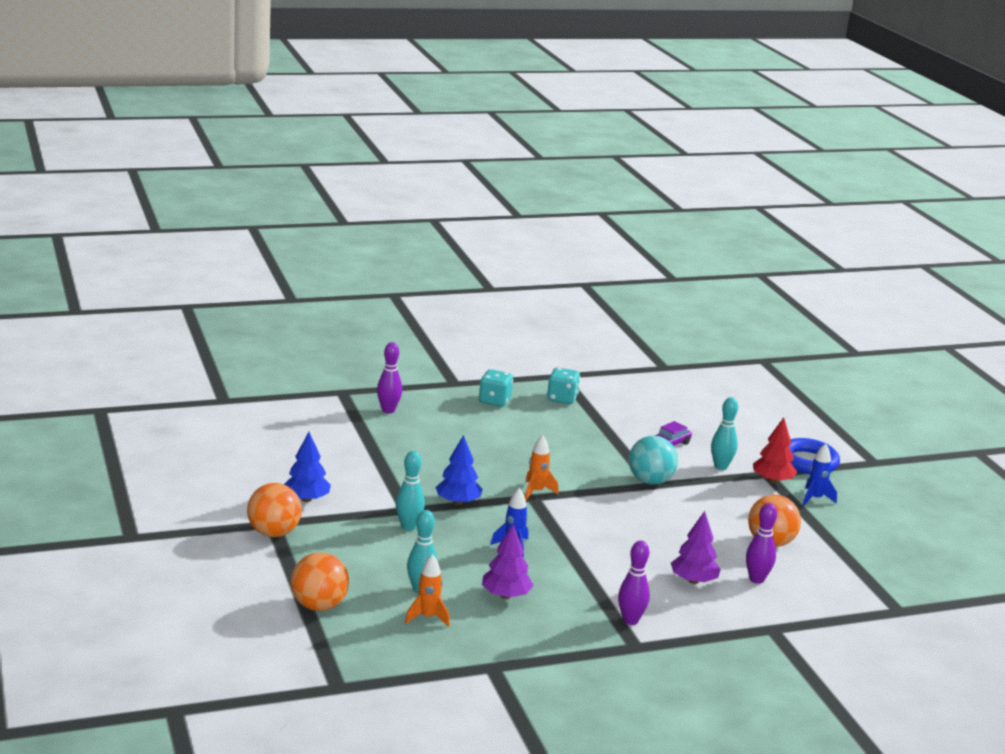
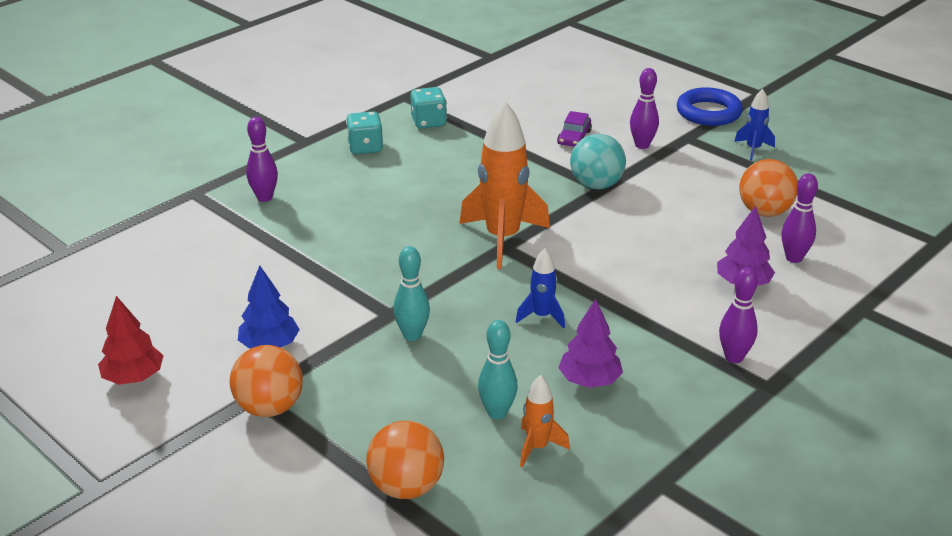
camera: 25 degrees left, 10 degrees up
blue tree [435,435,482,505] -> none
orange rocket [525,435,559,500] -> orange rocket [459,101,550,269], size x2.03
turquoise bowling pin [711,397,738,470] -> purple bowling pin [630,68,659,149]
red tree [753,417,797,483] -> red tree moved to [98,296,164,385]

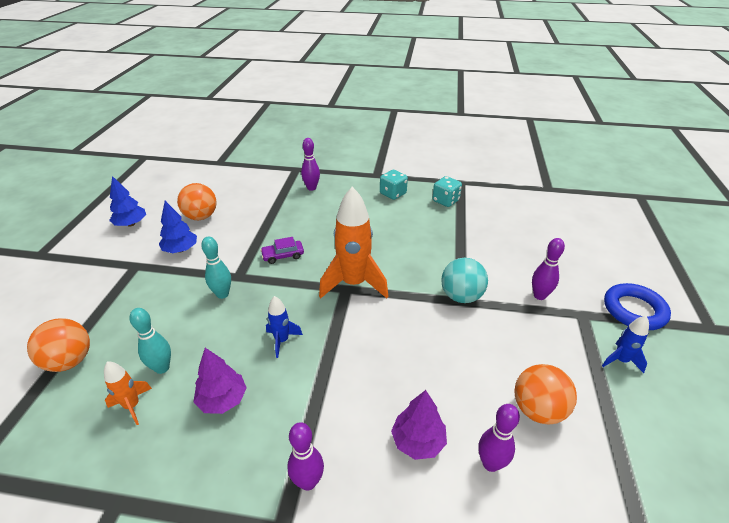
camera: 55 degrees right, 5 degrees up
red tree [98,296,164,385] -> blue tree [109,176,146,226]
orange ball [230,345,303,417] -> orange ball moved to [177,183,217,220]
purple car [557,111,592,147] -> purple car moved to [260,237,304,264]

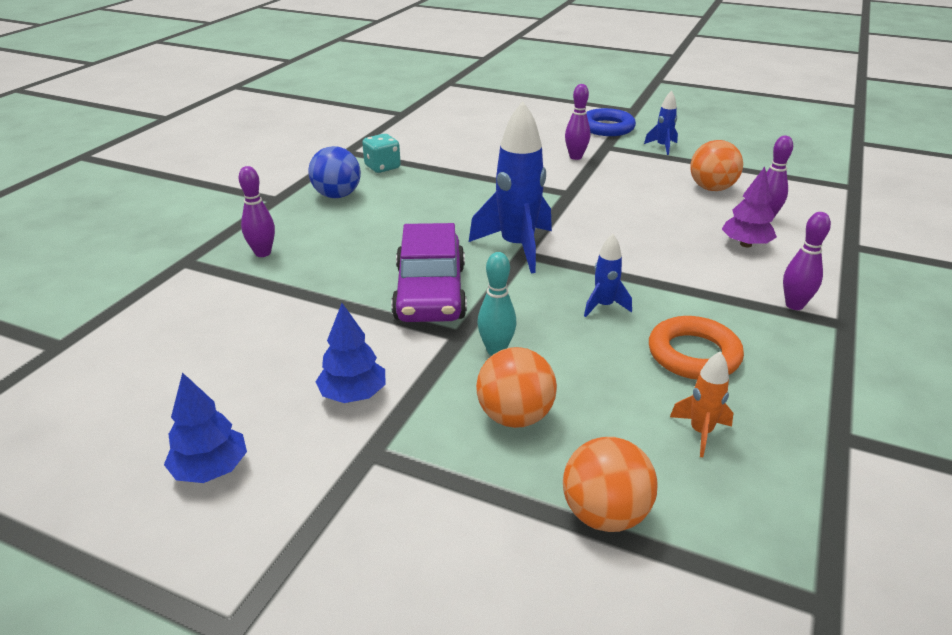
camera: 75 degrees left, 5 degrees down
turquoise bowling pin [130,308,171,374] -> none
orange ball [177,183,217,220] -> orange ball moved to [476,347,557,428]
purple tree [194,348,247,414] -> orange ring [649,316,744,380]
purple car [260,237,304,264] -> purple car [391,223,467,322], size x2.20
orange rocket [319,187,389,299] -> blue rocket [469,101,552,273]
turquoise dice [380,170,408,200] -> blue ball [308,146,361,199]
turquoise ball [441,258,488,303] -> none

